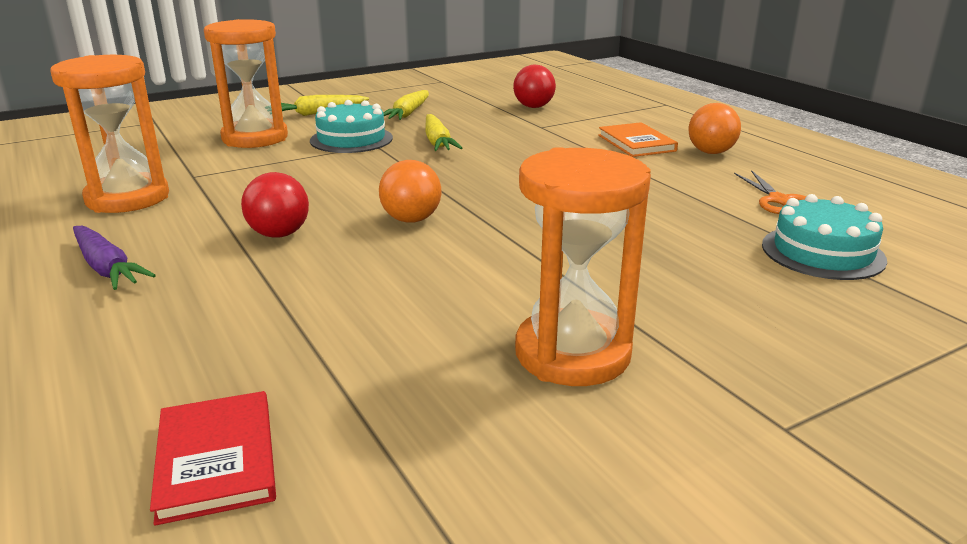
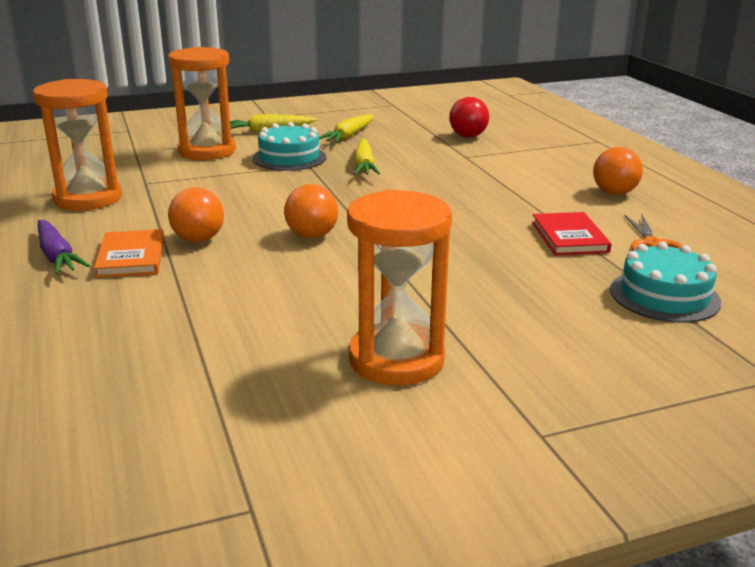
camera: 10 degrees right, 0 degrees up
red book [150,391,276,526] -> red book moved to [532,212,612,255]
red ball [241,172,309,238] -> orange ball [168,187,224,242]
orange book [598,122,678,157] -> orange book moved to [94,229,164,278]

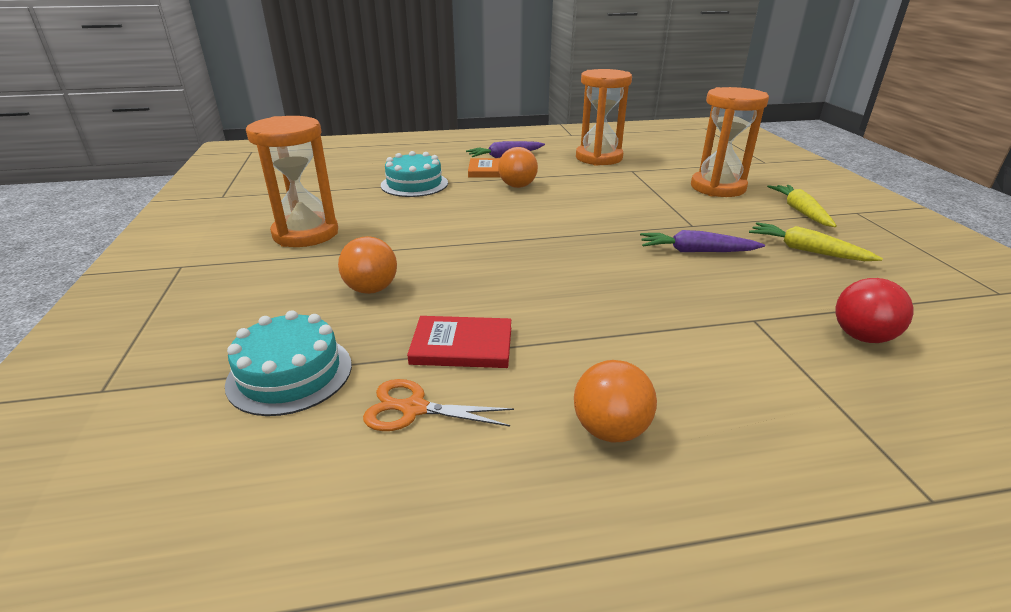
camera: 100 degrees right, 5 degrees up
turquoise cake [252,122,326,171] -> turquoise cake moved to [381,151,448,197]
orange ball [284,184,338,238] -> orange ball moved to [338,236,397,294]
yellow carrot [354,139,380,175] -> purple carrot [640,230,765,252]

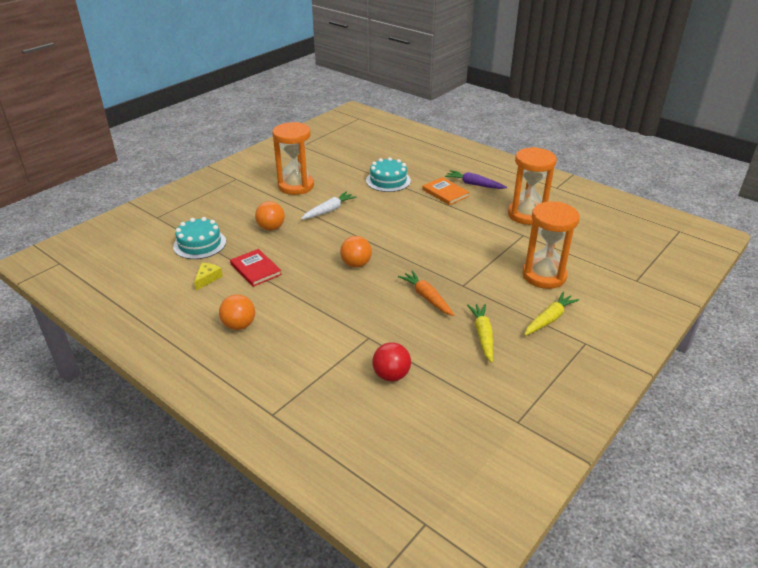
camera: 50 degrees right, 5 degrees up
orange scissors [363,379,514,431] -> yellow cheese [194,263,223,290]
orange ball [498,147,538,188] -> orange ball moved to [340,236,372,268]
purple carrot [640,230,765,252] -> orange carrot [398,270,454,316]
none -> white carrot [301,191,357,220]

